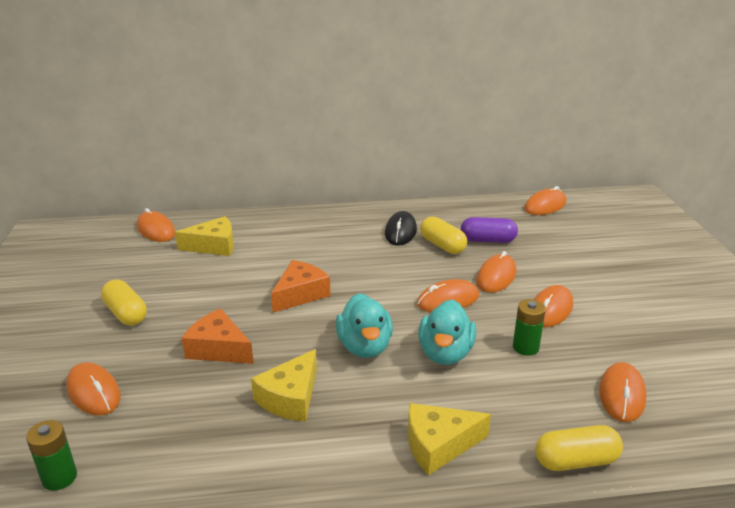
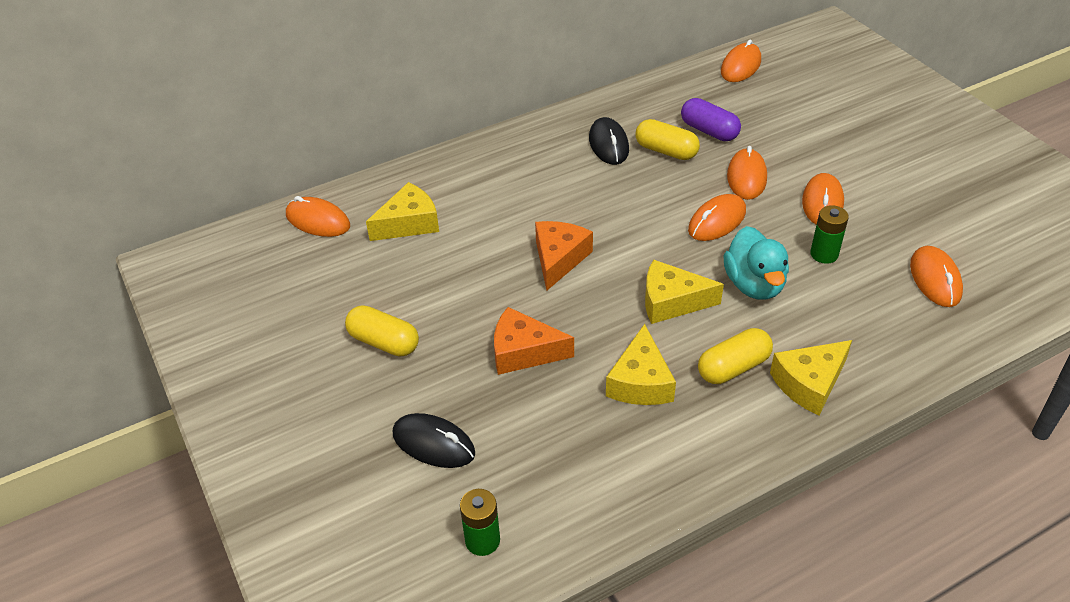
camera: 20 degrees left, 15 degrees up
orange mouse [66,362,121,415] -> black mouse [393,413,475,468]
turquoise duck [336,293,393,358] -> yellow cheese [645,259,724,324]
purple capsule [461,217,518,243] -> purple capsule turned 60 degrees clockwise [681,98,741,141]
yellow capsule [535,425,623,471] -> yellow capsule moved to [698,328,773,384]

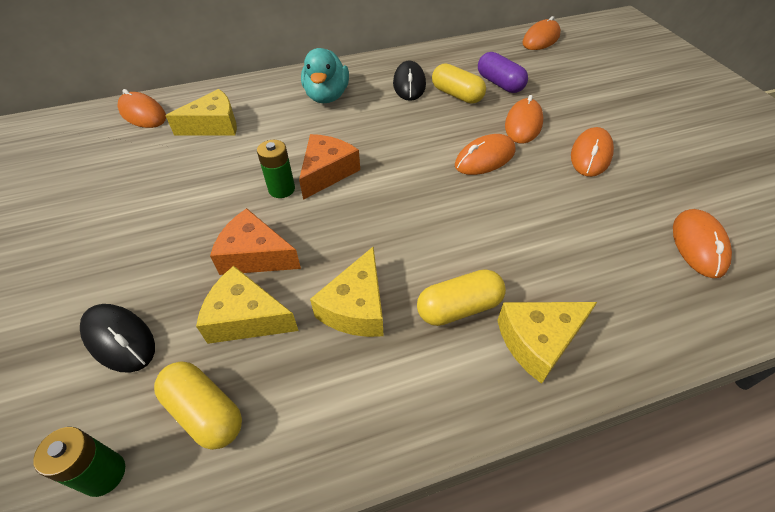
camera: 10 degrees right, 5 degrees up
yellow capsule [345,305,419,356] -> yellow capsule moved to [154,361,242,450]
yellow cheese [645,259,724,324] -> yellow cheese moved to [196,266,298,344]
turquoise duck [723,226,789,300] -> turquoise duck moved to [301,48,349,103]
green battery [810,205,849,264] -> green battery moved to [257,140,295,198]

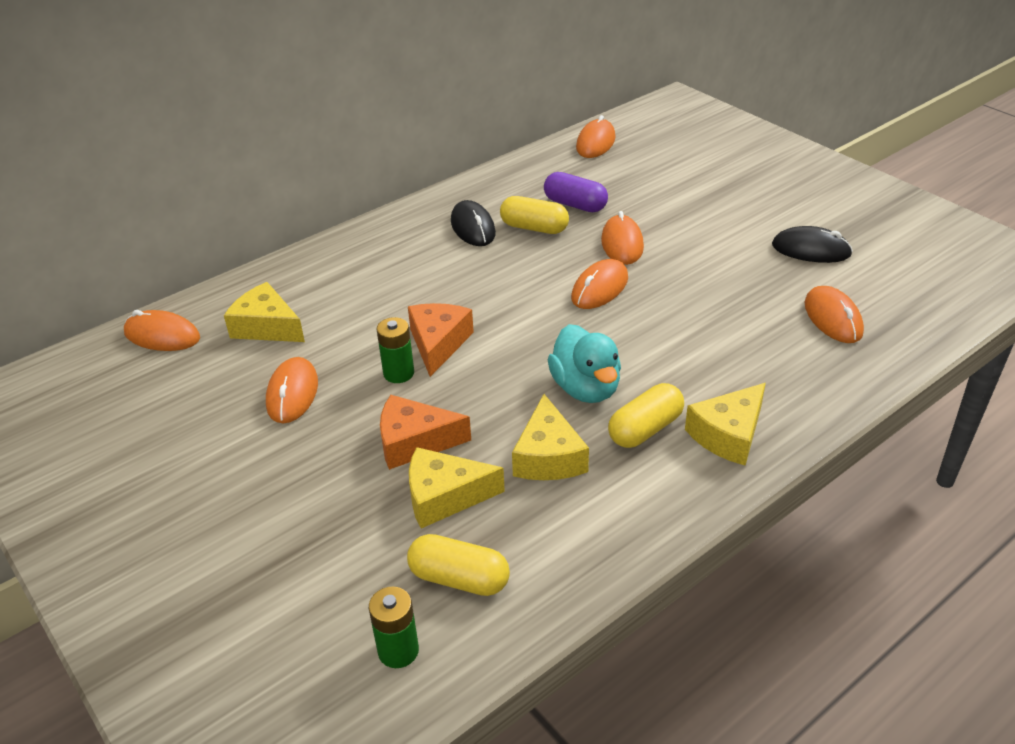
camera: 20 degrees left, 10 degrees down
black mouse [80,304,155,373] -> black mouse moved to [772,226,853,263]
yellow cheese [165,89,237,136] -> yellow cheese turned 105 degrees counterclockwise [224,282,305,342]
turquoise duck [301,48,349,103] -> turquoise duck moved to [548,324,621,403]
orange mouse [571,127,614,177] -> orange mouse moved to [266,357,318,423]

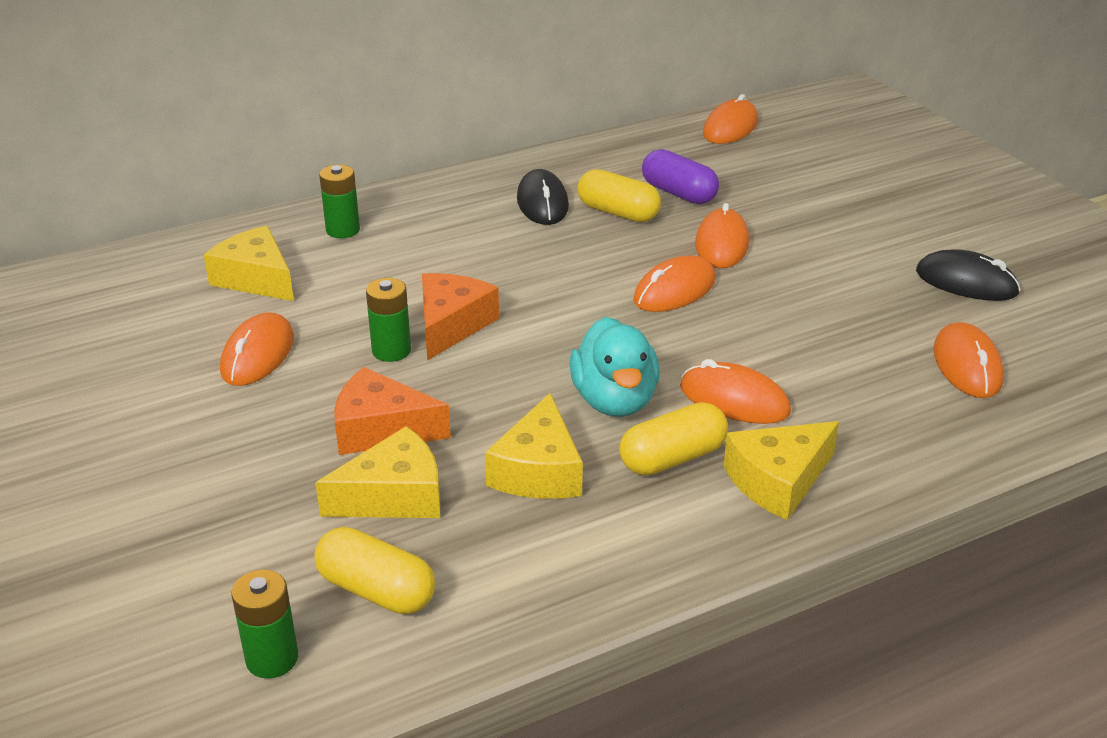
camera: 10 degrees right, 5 degrees down
orange mouse [124,310,200,351] -> orange mouse moved to [680,359,791,424]
yellow cheese [409,447,505,528] -> yellow cheese turned 150 degrees clockwise [316,426,440,518]
none -> green battery [319,165,360,238]

